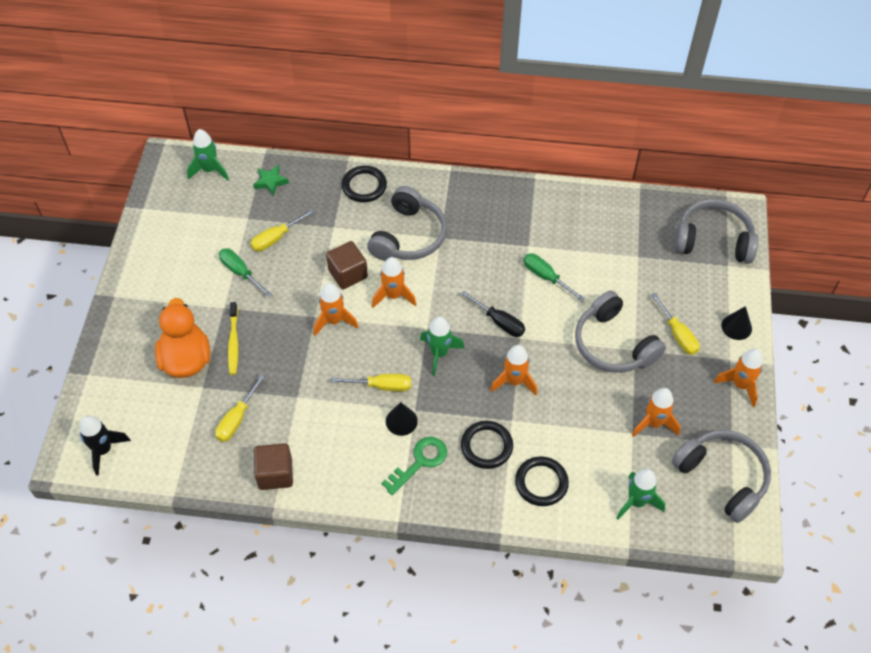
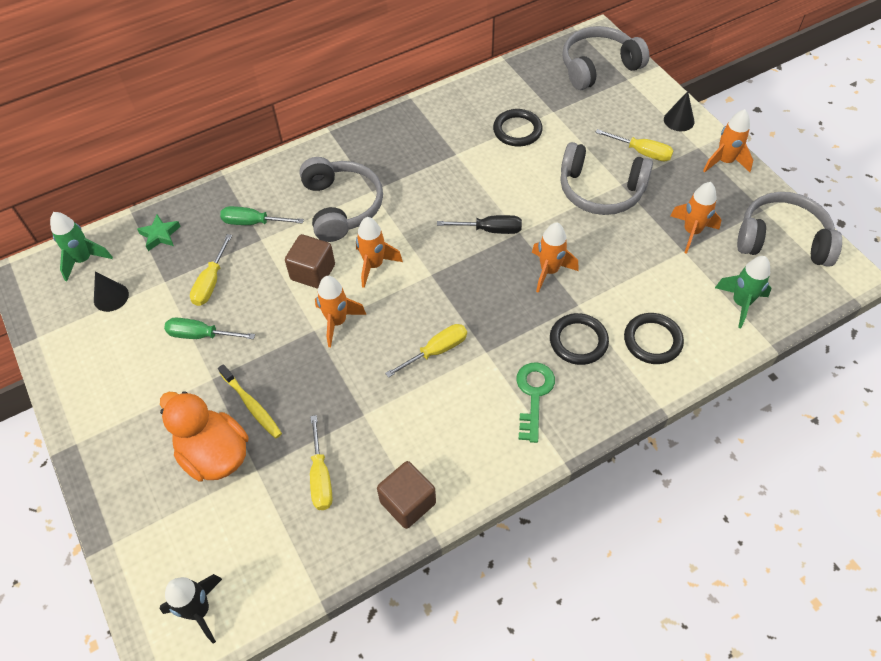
camera: 35 degrees left, 0 degrees up
black ring [342,166,387,202] -> black ring moved to [493,109,543,146]
black cone [386,402,418,436] -> black cone moved to [94,272,129,312]
green rocket [420,316,464,376] -> none
green screwdriver [523,253,585,301] -> green screwdriver moved to [220,206,304,225]

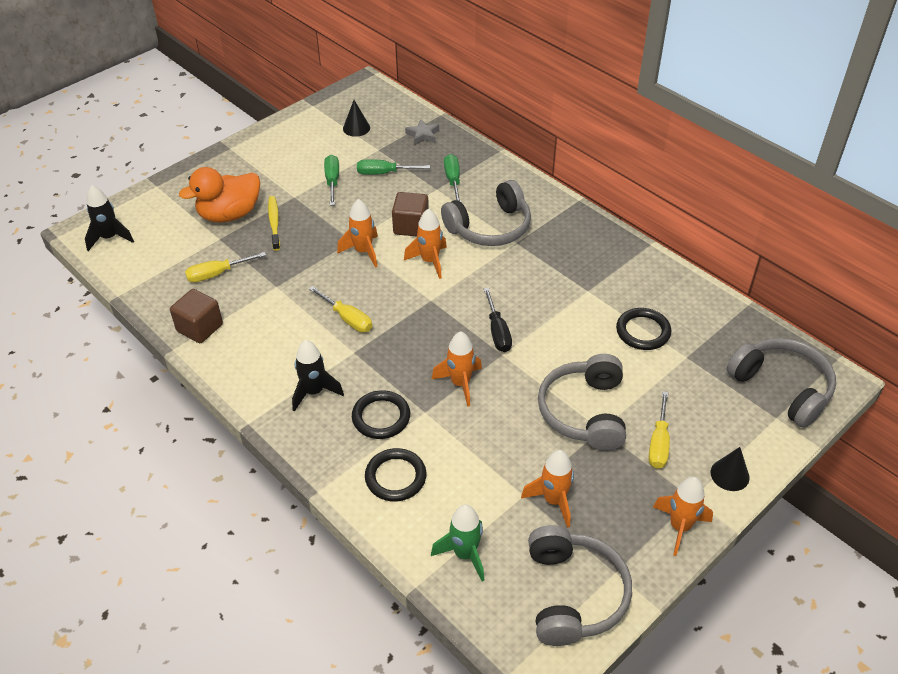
camera: 75 degrees right, 10 degrees down
green rocket [50,212,113,281] -> none
green star [137,215,181,251] -> grey star [405,119,439,145]
orange duck [160,391,249,482] -> orange duck turned 150 degrees counterclockwise [179,167,260,223]
yellow screwdriver [190,234,232,306] -> green screwdriver [357,159,430,175]
yellow toothbrush [218,364,282,438] -> yellow toothbrush turned 135 degrees clockwise [268,196,280,251]
green key [516,362,555,443] -> black rocket [292,340,344,412]

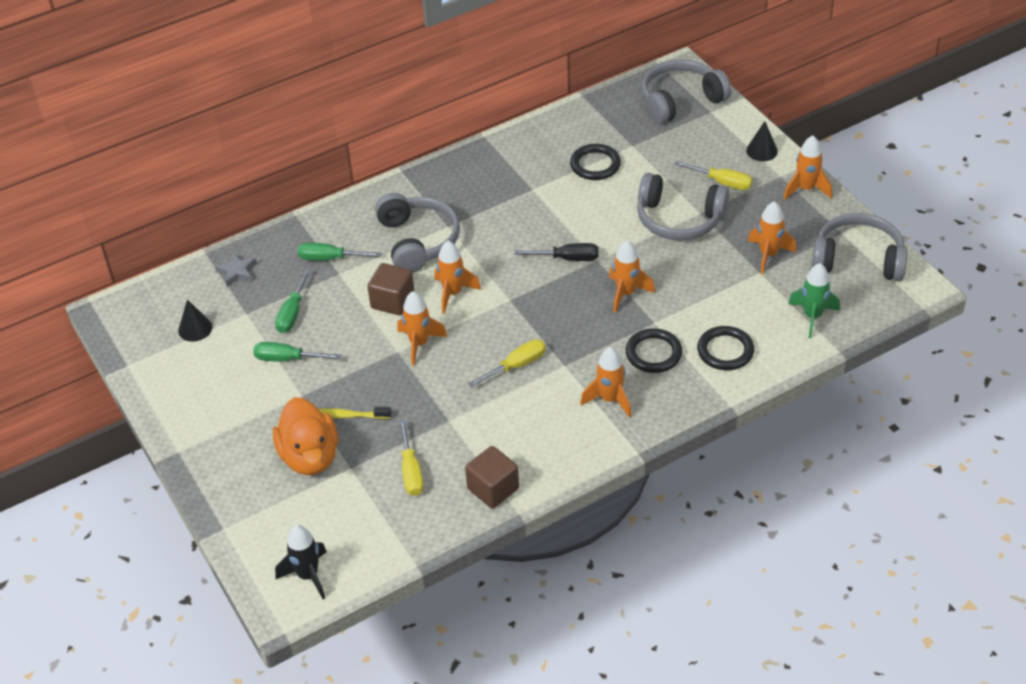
camera: 75 degrees left, 0 degrees up
black rocket [292,340,344,412] -> orange rocket [580,347,632,418]

